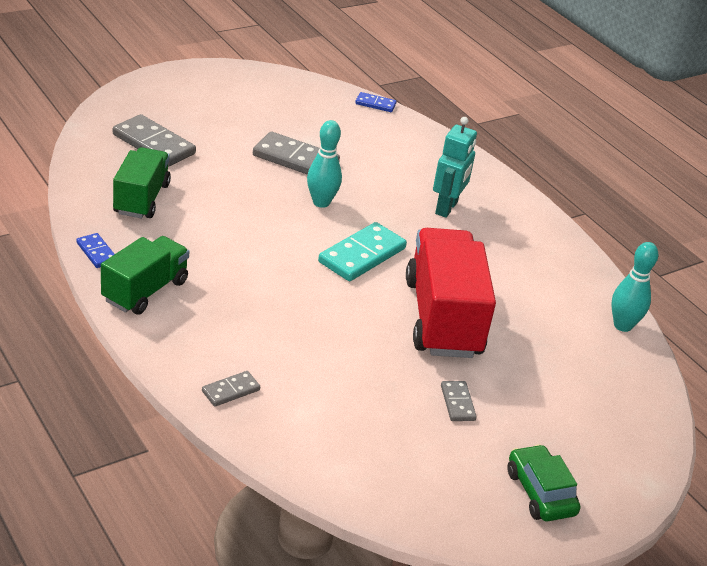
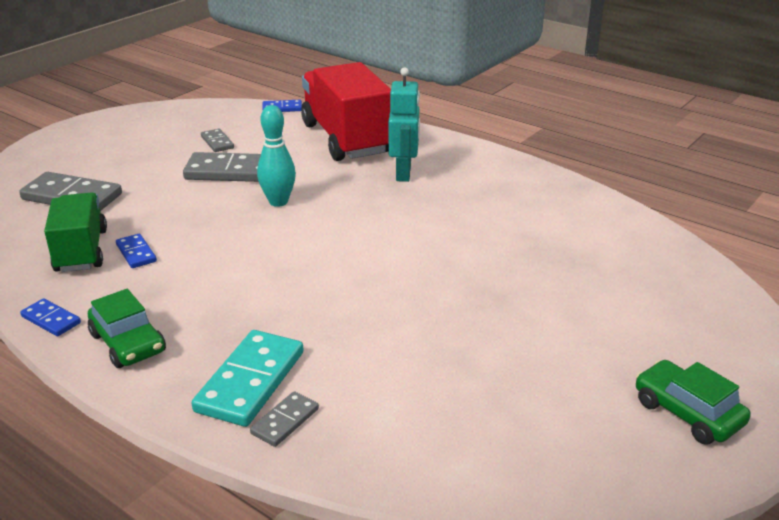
camera: 15 degrees left, 5 degrees down
green truck [101,236,189,315] -> green car [88,289,166,368]
turquoise domino [318,222,407,281] -> turquoise domino moved to [192,330,303,427]
red truck [406,228,496,358] -> red truck moved to [301,62,391,161]
grey domino [441,381,477,421] -> grey domino moved to [201,129,234,152]
turquoise bowling pin [611,242,658,332] -> none
none -> blue domino [116,234,157,268]

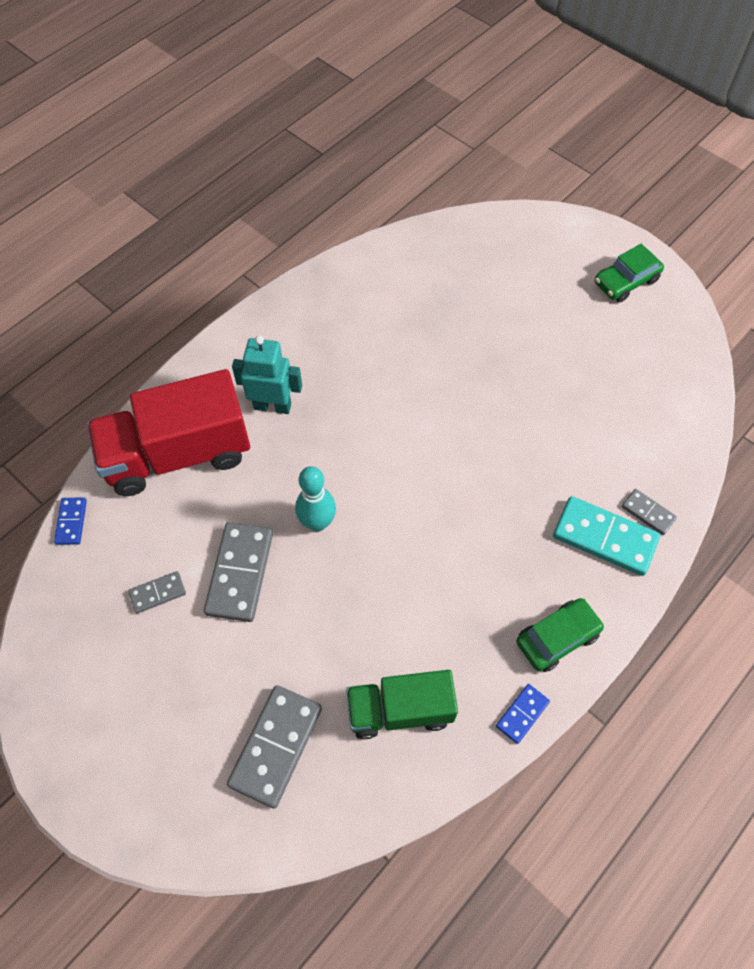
camera: 85 degrees left, 30 degrees up
blue domino [116,234,157,268] -> none

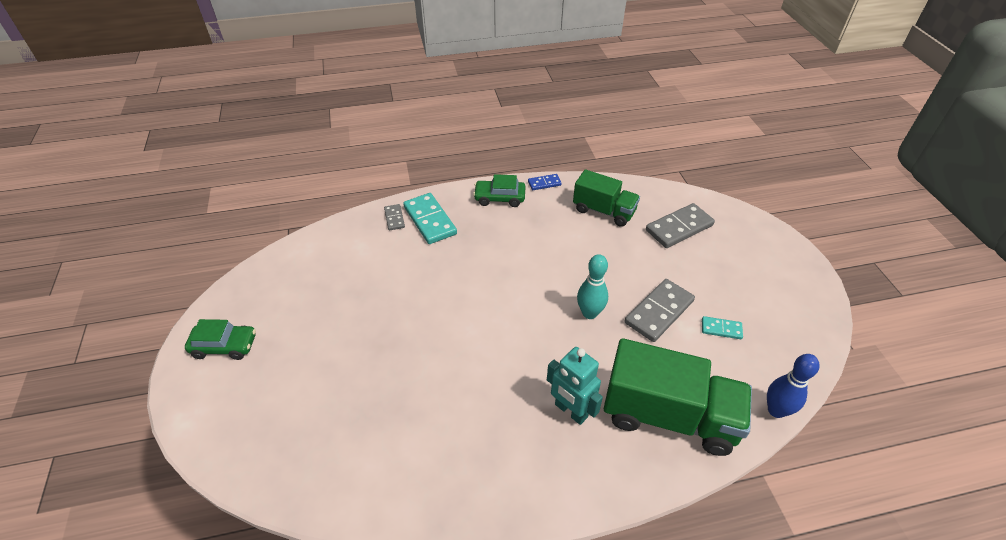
camera: 145 degrees left, 15 degrees down
blue domino [54,497,87,545] -> blue bowling pin [767,354,820,418]
red truck [87,369,250,496] -> green truck [603,338,752,456]
grey domino [129,571,186,613] -> turquoise domino [702,316,743,339]

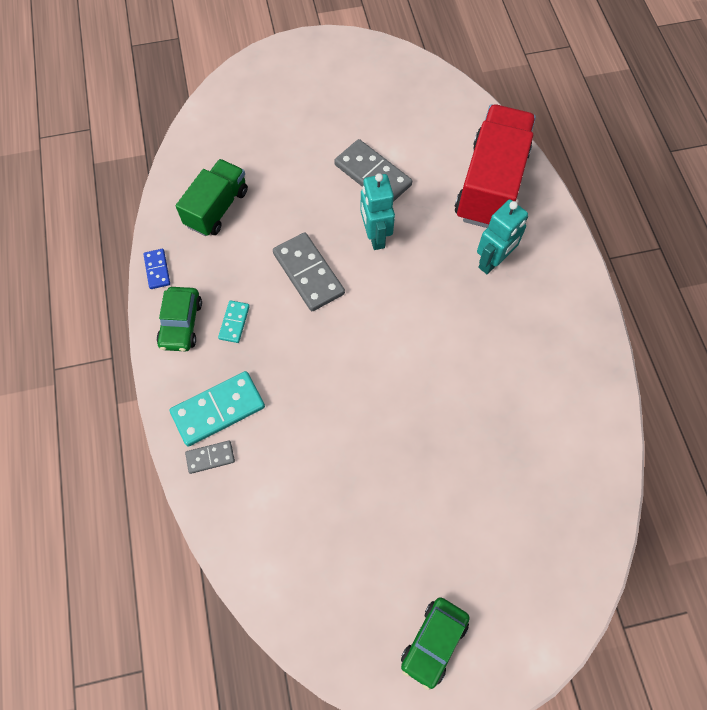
camera: 90 degrees left, 20 degrees up
green car [185,319,256,360] -> green car turned 150 degrees counterclockwise [401,597,470,690]
turquoise bowling pin [577,254,608,319] -> turquoise robot [360,173,395,250]
green truck [603,338,752,456] -> red truck [454,104,536,228]
grey domino [646,203,715,248] -> grey domino moved to [273,232,345,311]
turquoise domino [702,316,743,339] -> turquoise domino moved to [218,300,250,343]
blue bowling pin [767,354,820,418] -> none

